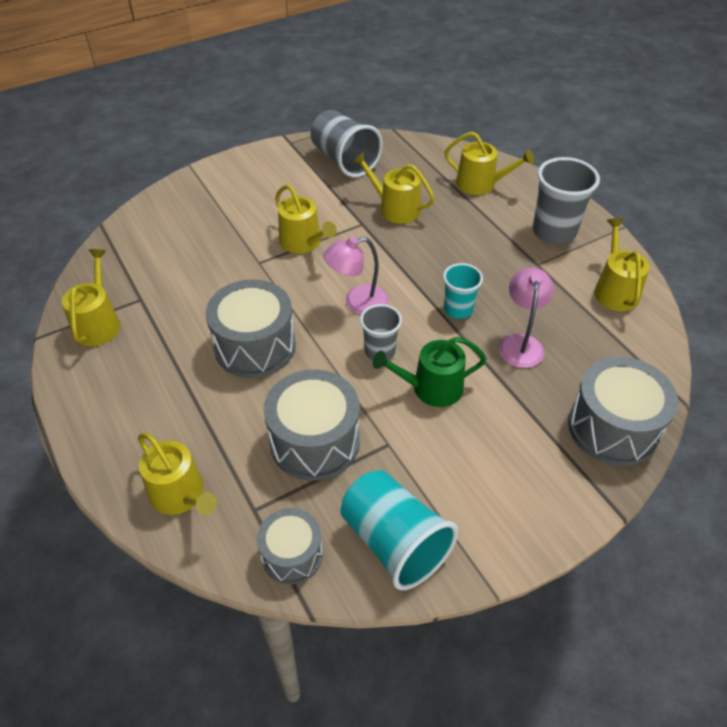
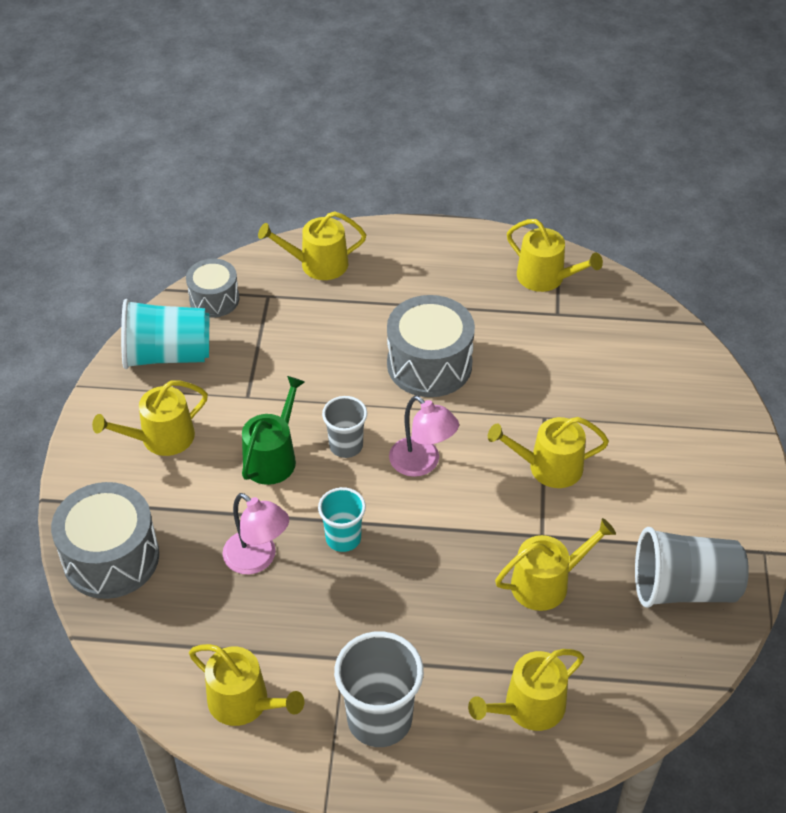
camera: 125 degrees right, 0 degrees up
grey drum [264,369,360,481] -> none
pink lamp [323,237,388,315] -> pink lamp turned 120 degrees clockwise [389,396,459,477]
none -> yellow watering can [92,380,208,456]

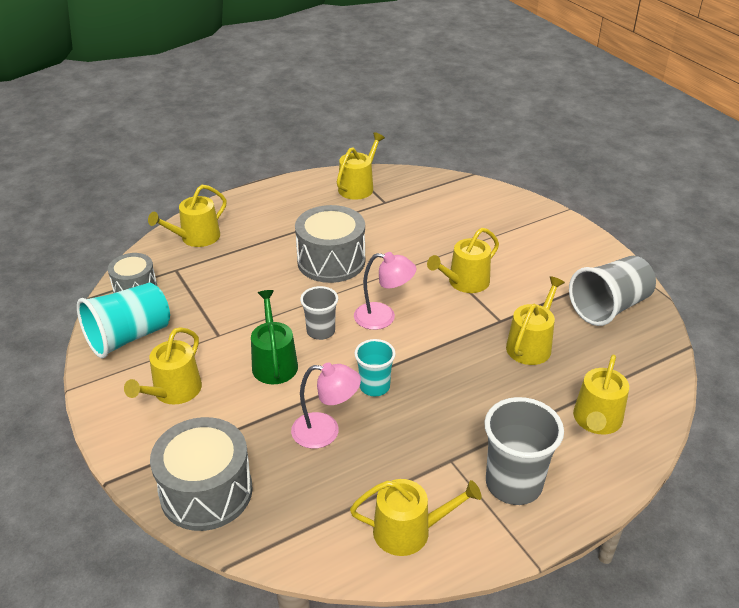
camera: 35 degrees left, 10 degrees down
yellow watering can [507,219,603,292] -> yellow watering can turned 60 degrees counterclockwise [337,132,385,200]

